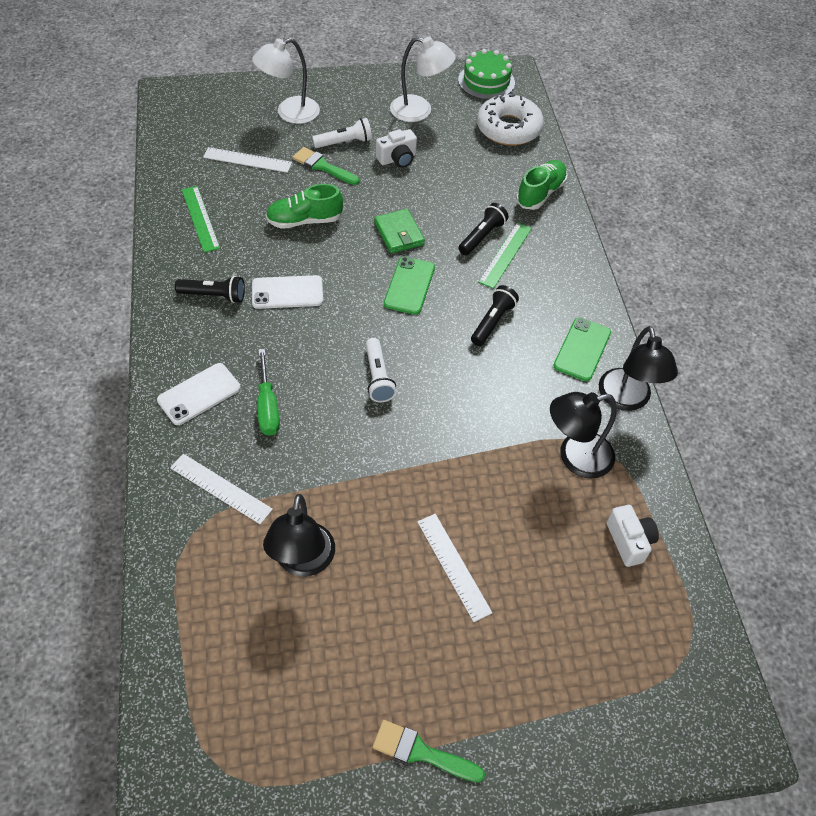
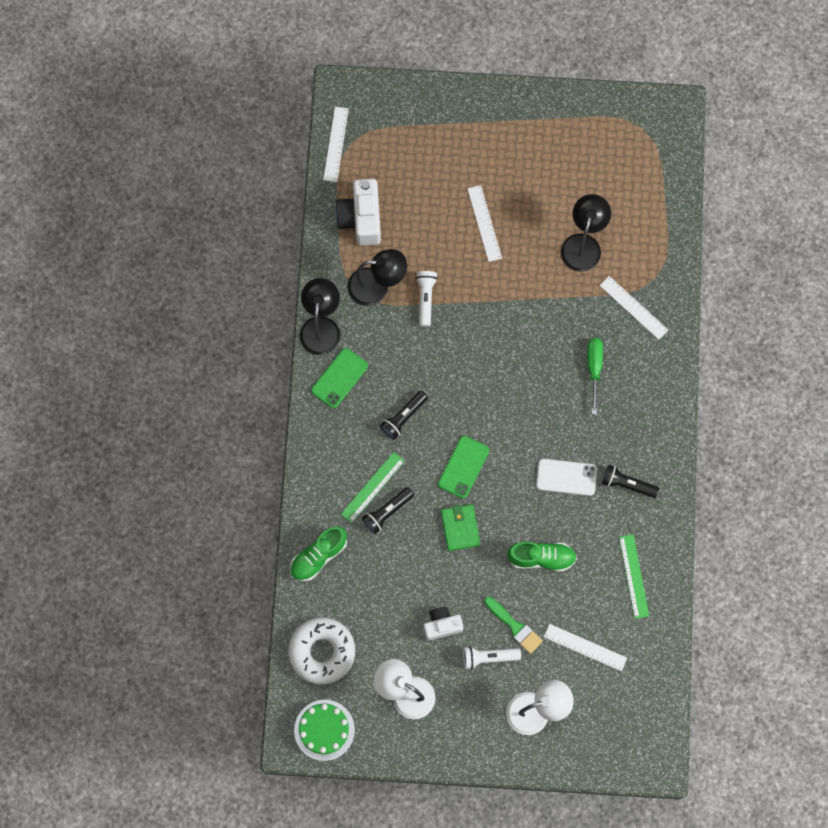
camera: 165 degrees left, 20 degrees up
white phone [157,363,241,425] -> none
white flashlight [366,338,396,402] -> white flashlight moved to [416,271,438,327]
green brush [373,720,485,782] -> none
white camera [607,505,659,567] -> white camera [335,179,381,246], size x1.63
none -> white ruler [323,107,349,182]

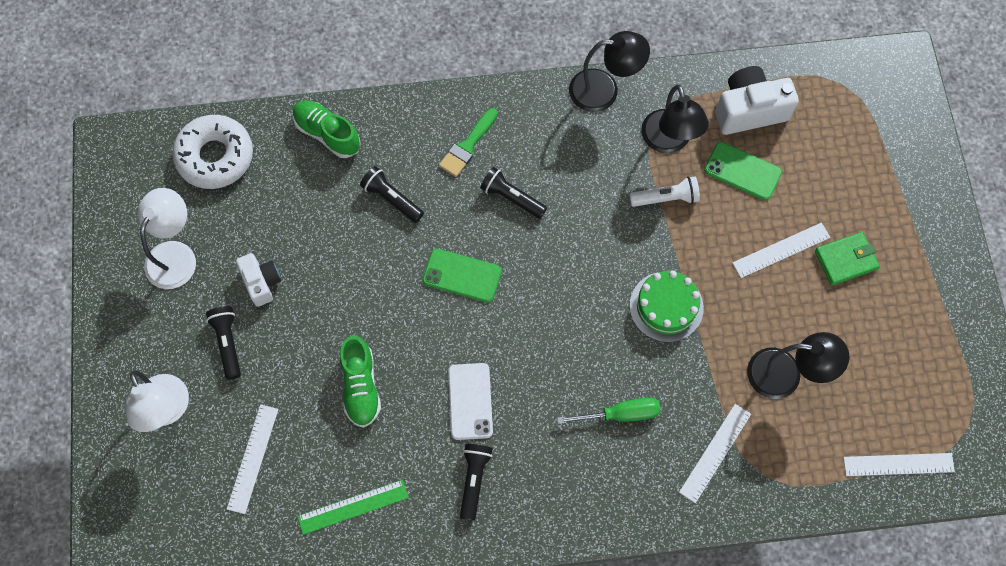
camera: 80 degrees right, 5 degrees down
green cake [294,700,355,761] -> green cake moved to [630,270,704,342]
green phone [311,348,368,408] -> green phone moved to [704,142,782,200]
white ruler [323,107,349,182] -> white ruler moved to [843,453,955,476]
green ruler [341,452,405,523] -> none
green wallet [441,504,480,551] -> green wallet moved to [815,232,880,285]
white flashlight [463,646,521,669] -> black flashlight [206,306,241,380]
green brush [484,597,543,654] -> green brush moved to [439,108,498,177]

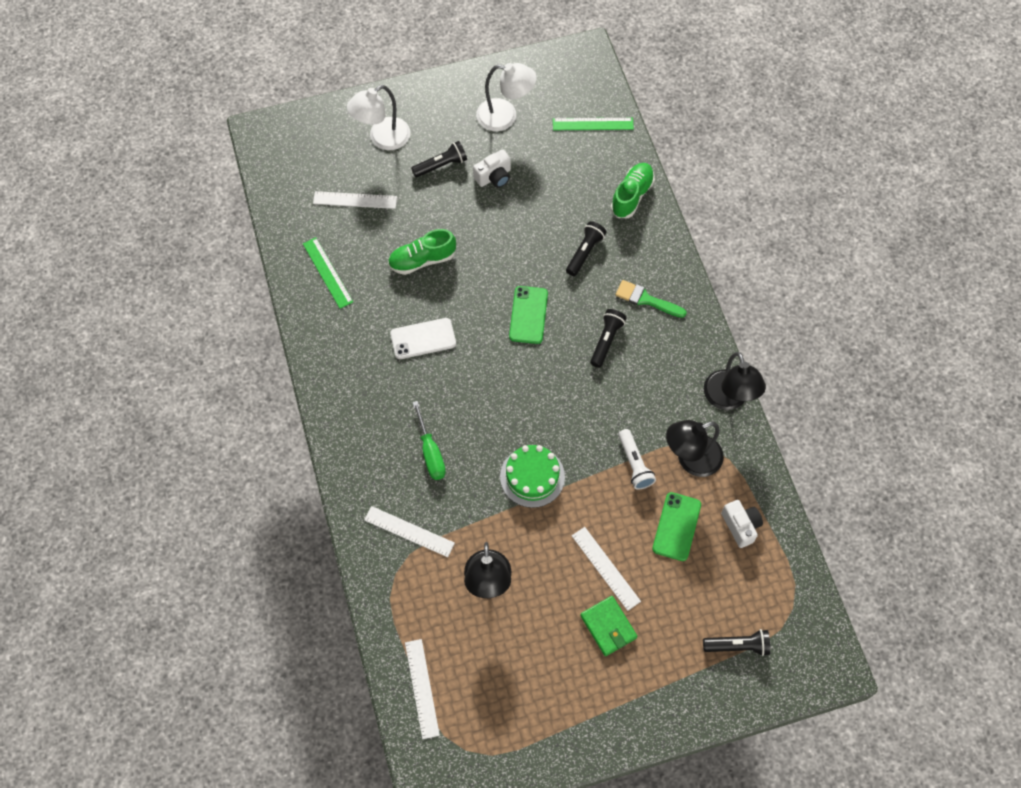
camera: 80 degrees right, 5 degrees down
white donut [172,115,253,189] -> green ruler [553,118,634,130]
black flashlight [460,444,493,521] -> black flashlight moved to [703,629,770,656]
white camera [715,66,799,135] -> white camera [721,500,763,548], size x0.61

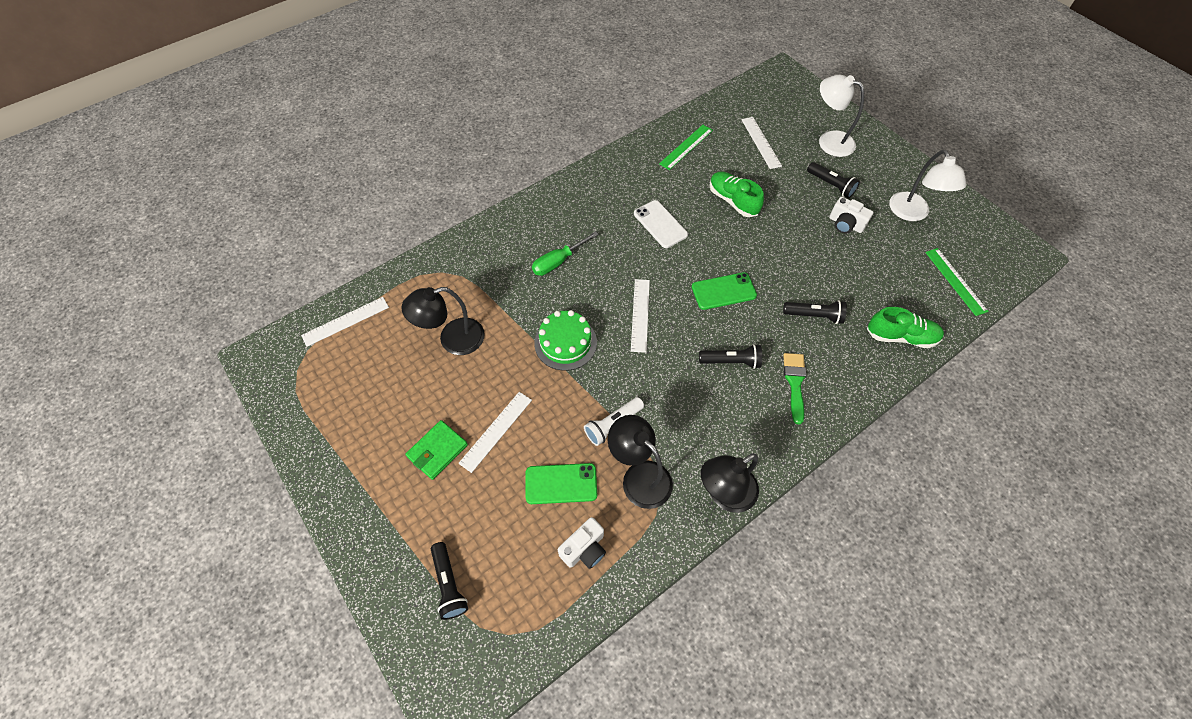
camera: 70 degrees right, 5 degrees down
white ruler [364,506,455,557] -> white ruler moved to [631,279,650,353]

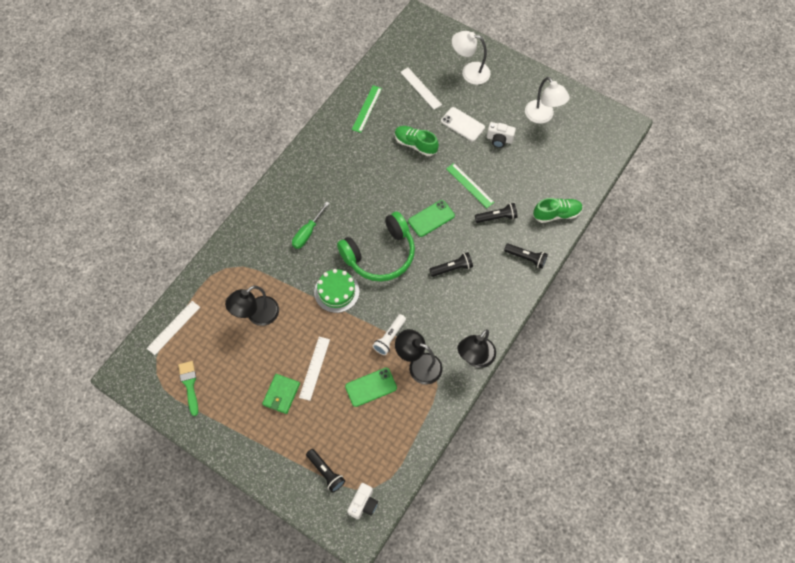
camera: 20 degrees left, 5 degrees up
white camera [558,517,606,569] -> white camera moved to [347,483,378,519]
white ruler [631,279,650,353] -> green headphones [337,212,415,282]
white phone [634,200,688,248] -> white phone moved to [441,107,485,141]
green brush [783,353,806,424] -> green brush moved to [178,361,198,416]
black flashlight [807,162,860,198] -> black flashlight moved to [504,244,548,269]
green ruler [925,248,989,316] -> green ruler moved to [446,163,494,208]

